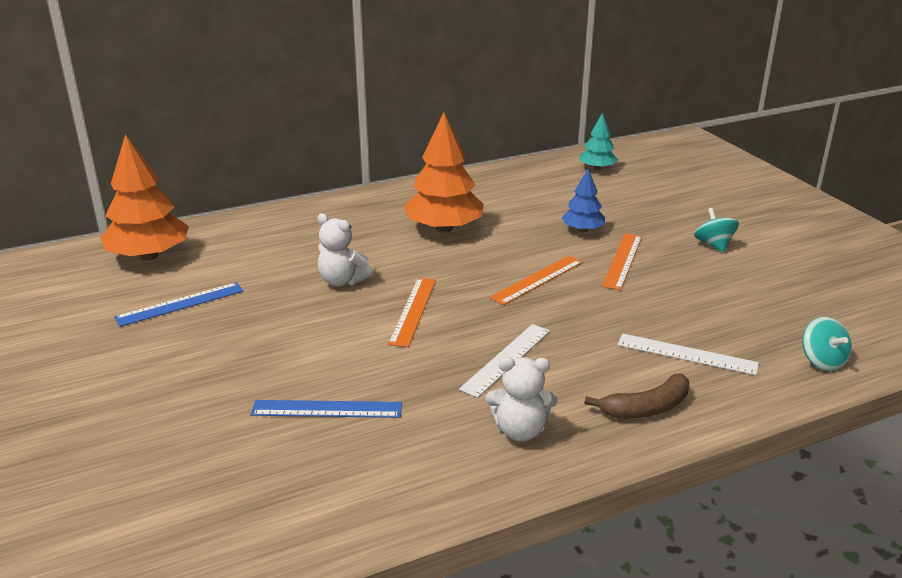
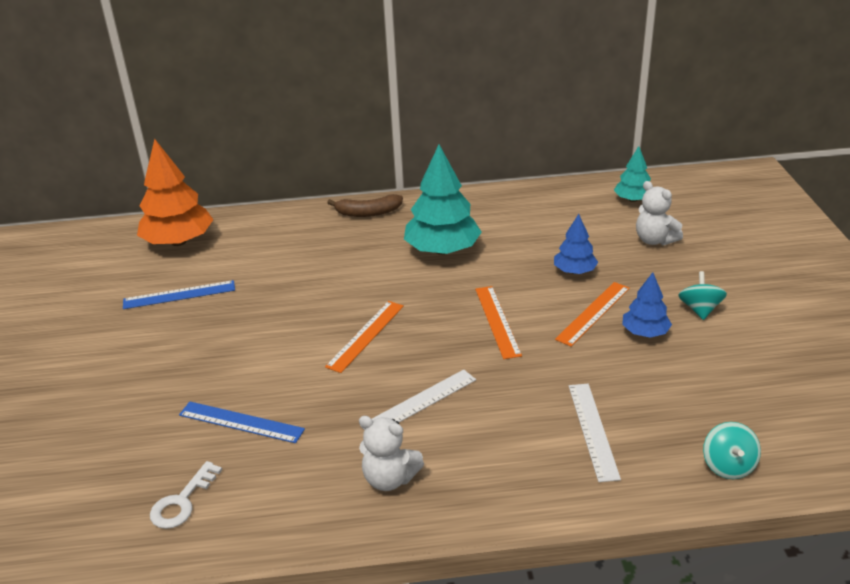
camera: 20 degrees right, 5 degrees up
white teddy bear [317,213,373,286] -> white teddy bear moved to [636,181,683,246]
orange tree [404,112,484,233] -> turquoise tree [404,145,482,255]
orange ruler [489,256,583,305] -> orange ruler turned 75 degrees counterclockwise [475,286,522,359]
brown banana [584,374,689,419] -> brown banana moved to [327,194,403,217]
white ruler [618,333,759,375] -> white ruler turned 45 degrees clockwise [569,384,621,482]
none -> white key [150,461,222,529]
none -> blue tree [622,272,672,338]

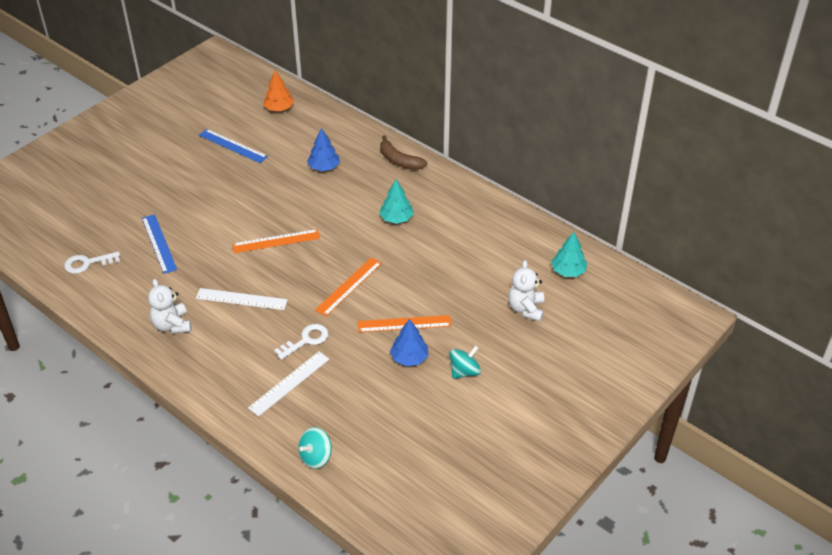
camera: 45 degrees right, 10 degrees up
orange tree [137,139,214,246] -> orange tree [264,70,294,111], size x0.55
turquoise tree [404,145,482,255] -> turquoise tree [379,180,414,224], size x0.55
blue tree [554,214,598,274] -> blue tree moved to [307,128,340,171]
none -> white key [274,324,328,360]

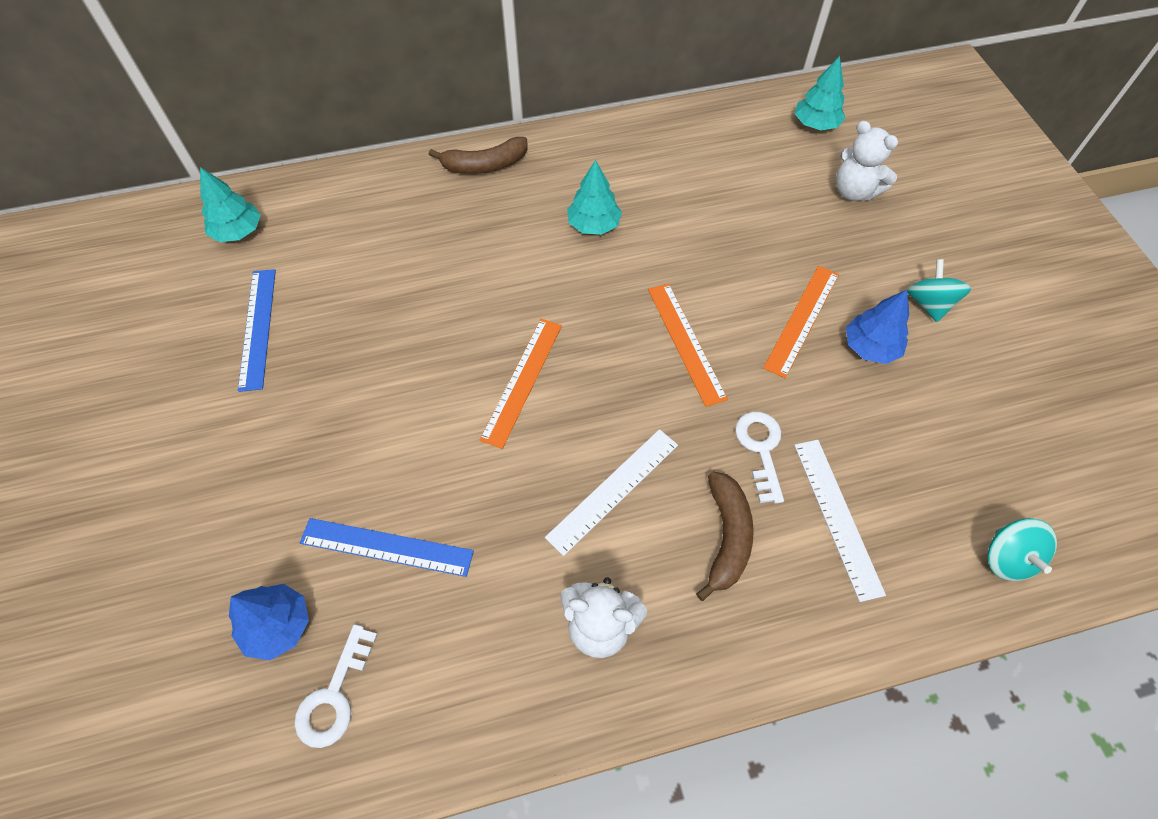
camera: 55 degrees left, 15 degrees up
blue ruler [199,129,268,163] -> blue ruler turned 75 degrees counterclockwise [238,269,276,392]
orange tree [264,70,294,111] -> turquoise tree [200,167,261,242]
blue tree [307,128,340,171] -> blue tree moved to [229,584,309,660]
none -> brown banana [696,471,754,601]

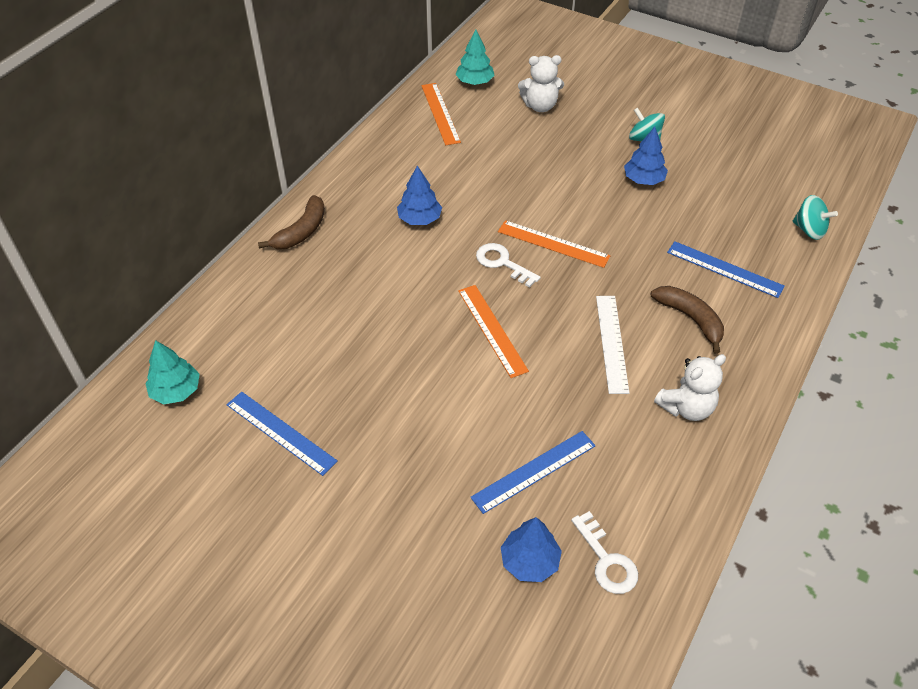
camera: 45 degrees left, 10 degrees down
turquoise tree [567,160,622,235] -> blue tree [397,165,442,225]
white key [735,412,784,504] -> white key moved to [476,243,541,288]
orange ruler [763,266,839,378] -> orange ruler moved to [421,83,461,145]
white ruler [794,440,886,602] -> blue ruler [667,241,785,298]

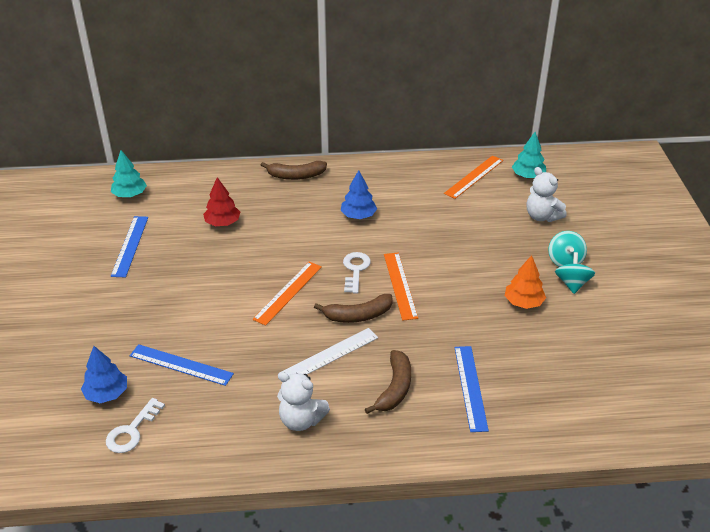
camera: 55 degrees right, 10 degrees down
blue tree [624,127,668,185] -> orange tree [505,255,546,309]
turquoise spinning top [793,195,838,240] -> turquoise spinning top moved to [548,231,587,267]
none -> red tree [203,177,240,226]
none -> brown banana [314,294,393,323]

